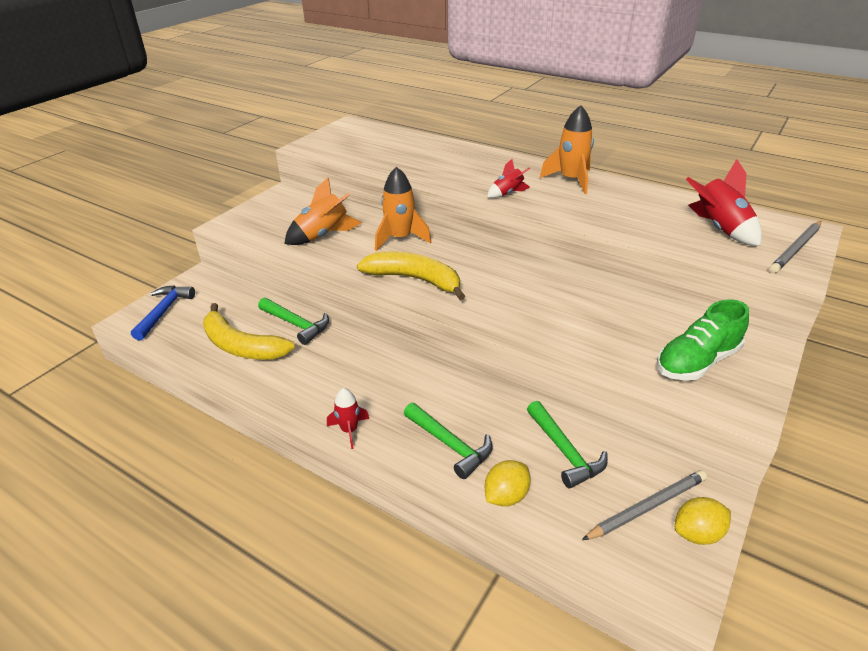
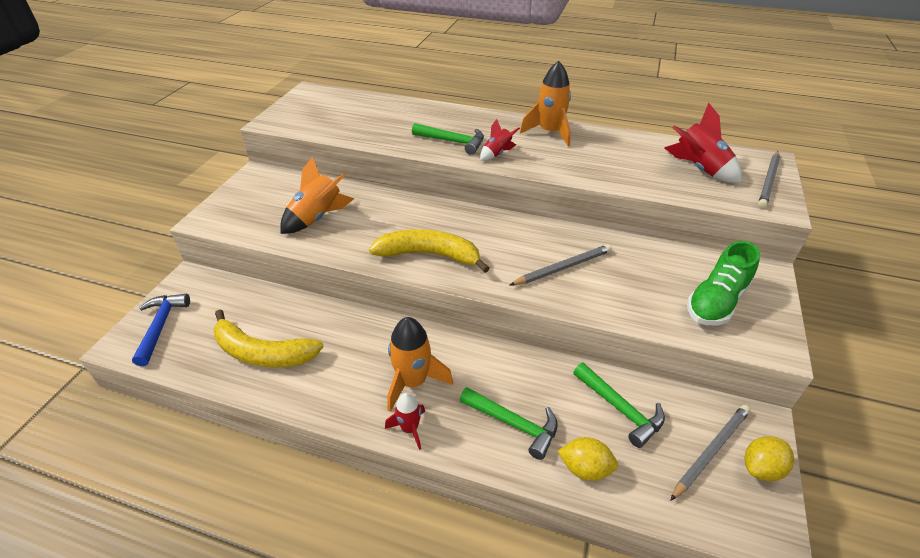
camera: 15 degrees left, 5 degrees up
green hammer [258,298,329,345] -> green hammer moved to [412,123,484,155]
orange rocket [375,167,431,251] -> orange rocket moved to [387,317,453,412]
yellow lemon [485,460,531,506] -> yellow lemon turned 75 degrees clockwise [558,437,618,481]
none -> grey pencil [510,244,612,285]

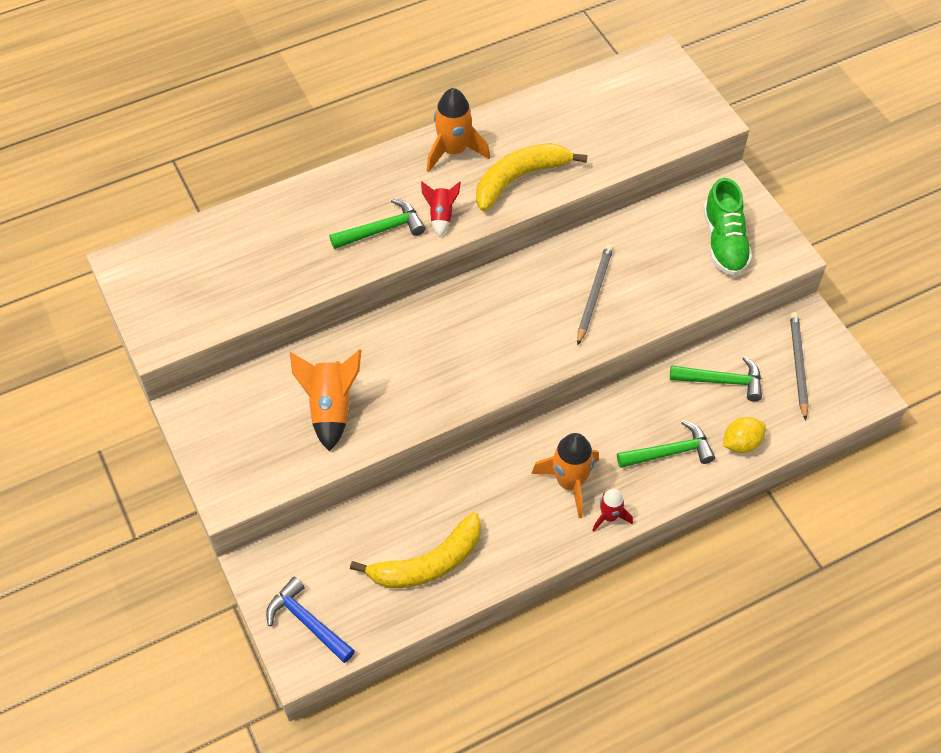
camera: 45 degrees left, 15 degrees up
yellow banana [369,229,490,273] -> yellow banana moved to [476,143,588,211]
red rocket [664,103,742,183] -> none
yellow lemon [744,436,794,481] -> none
grey pencil [758,151,780,208] -> none

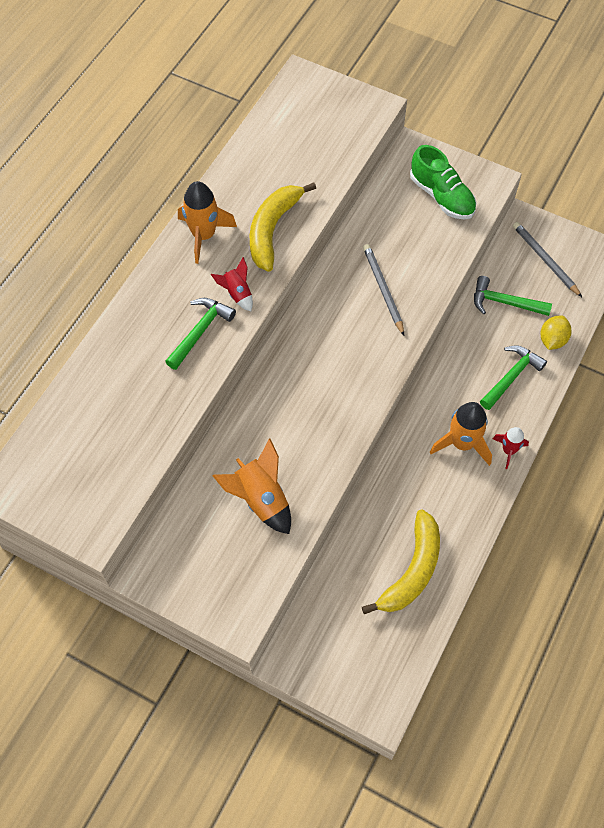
camera: 35 degrees left, 5 degrees up
blue hammer [266,577,355,663] -> none
green hammer [670,356,762,401] -> green hammer turned 135 degrees counterclockwise [474,276,552,316]

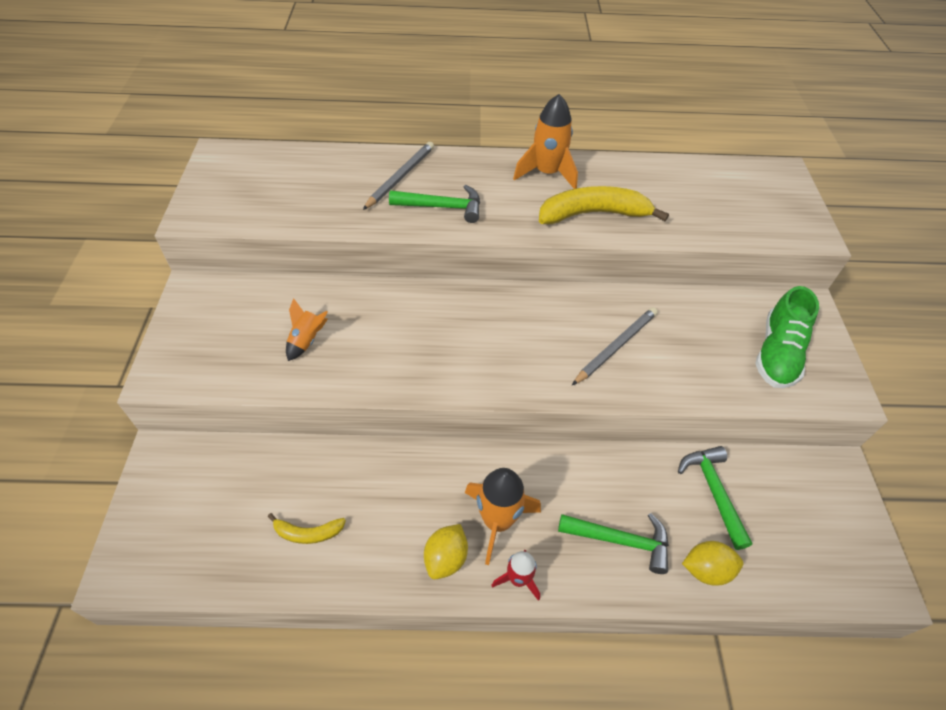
camera: 60 degrees right, 10 degrees down
red rocket [211,257,253,311] -> none
orange rocket [212,439,291,534] -> orange rocket [286,298,328,361], size x0.59
yellow banana [362,509,440,614] -> yellow banana [268,513,346,544], size x0.50
grey pencil [513,222,582,297] -> grey pencil moved to [363,142,434,210]
none -> yellow lemon [424,524,468,579]

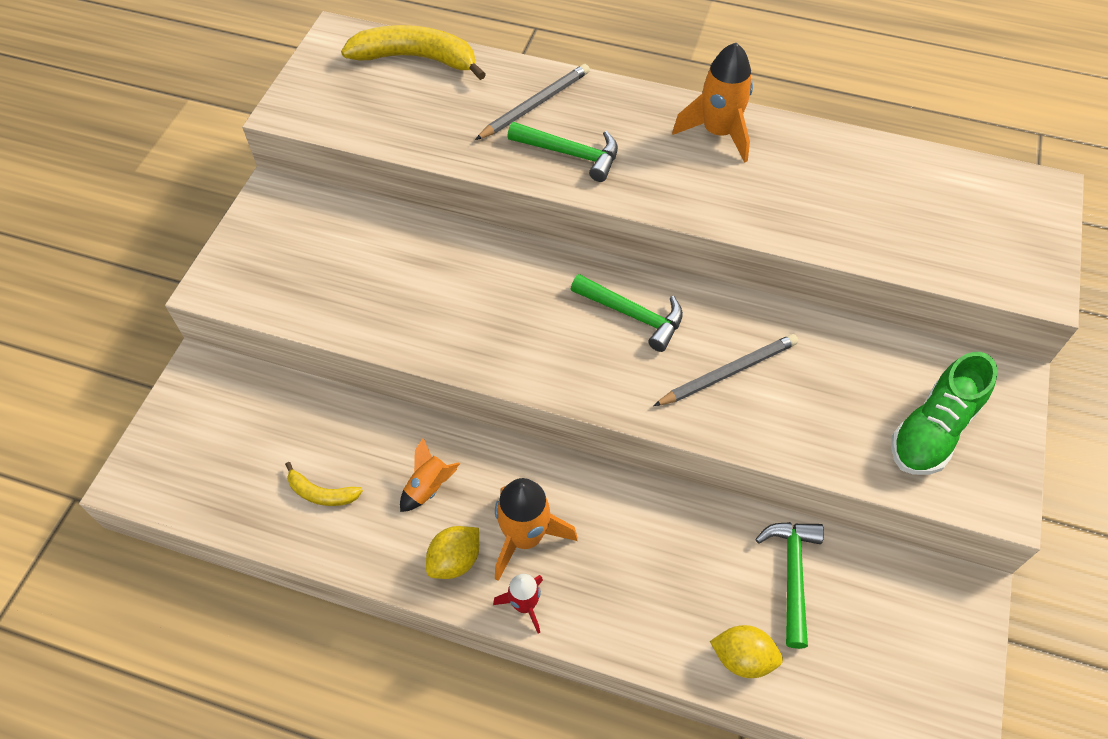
camera: 20 degrees right, 5 degrees up
orange rocket [286,298,328,361] -> orange rocket moved to [400,438,460,512]
yellow banana [539,186,669,224] -> yellow banana moved to [341,25,486,80]
green hammer [558,513,669,574] -> green hammer moved to [571,274,683,352]

